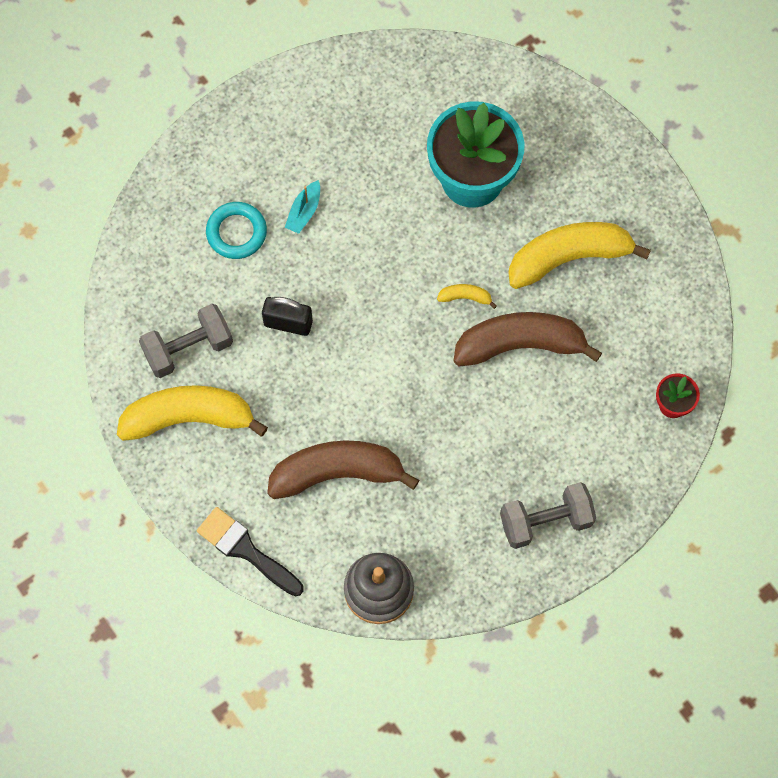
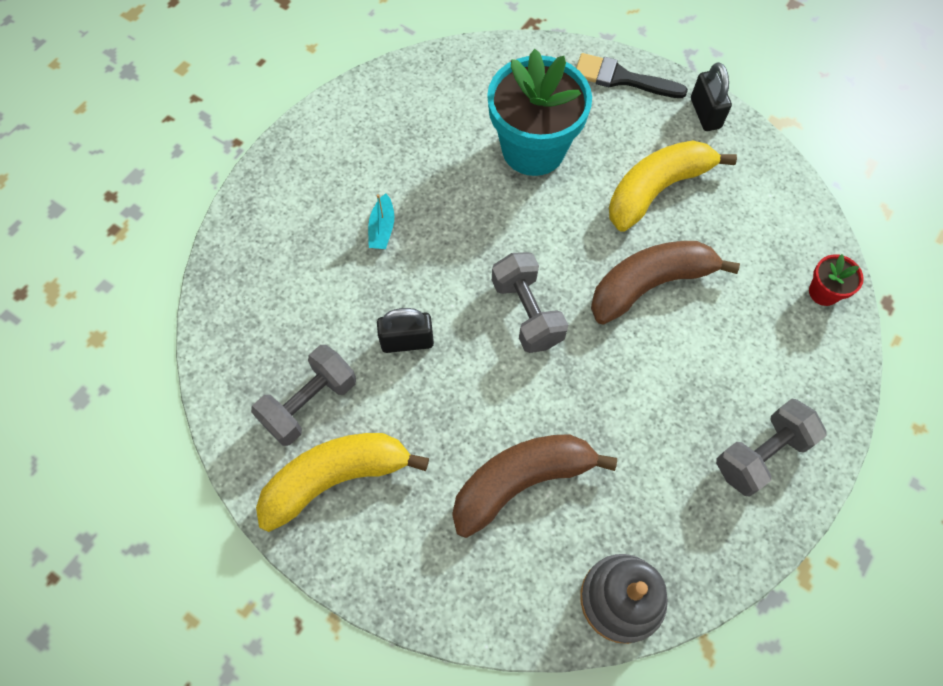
camera: 20 degrees left, 5 degrees down
black brush [197,507,304,596] -> black brush moved to [576,53,688,98]
turquoise ring [206,202,267,259] -> none
yellow banana [437,284,497,309] -> none
none -> grey dumbbell [492,252,568,353]
none -> black padlock [691,62,732,131]

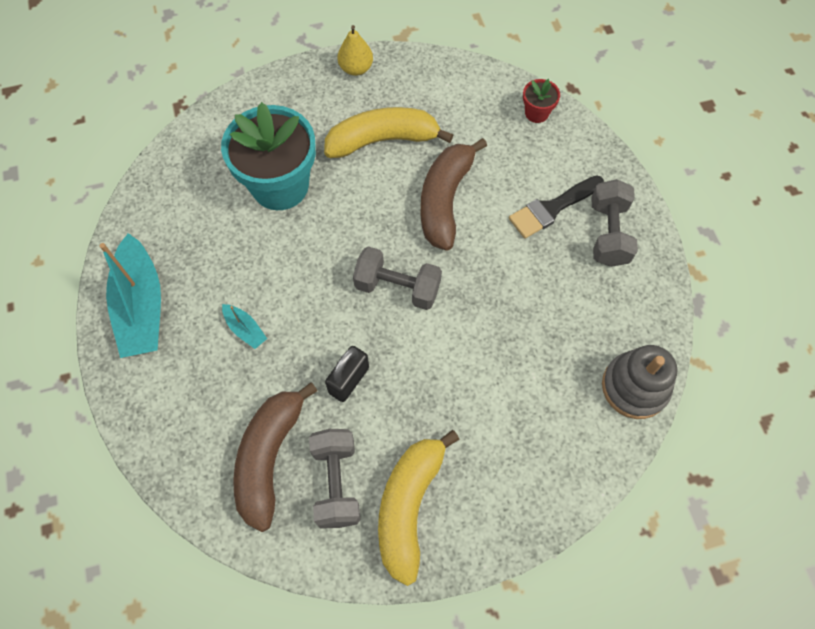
camera: 50 degrees left, 0 degrees up
brown banana [452,434,617,538] -> brown banana moved to [233,382,317,532]
black brush [576,53,688,98] -> black brush moved to [509,176,604,239]
yellow banana [609,141,737,232] -> yellow banana turned 75 degrees clockwise [324,107,453,158]
black padlock [691,62,732,131] -> yellow pear [337,25,373,76]
none -> turquoise boat [99,233,161,358]

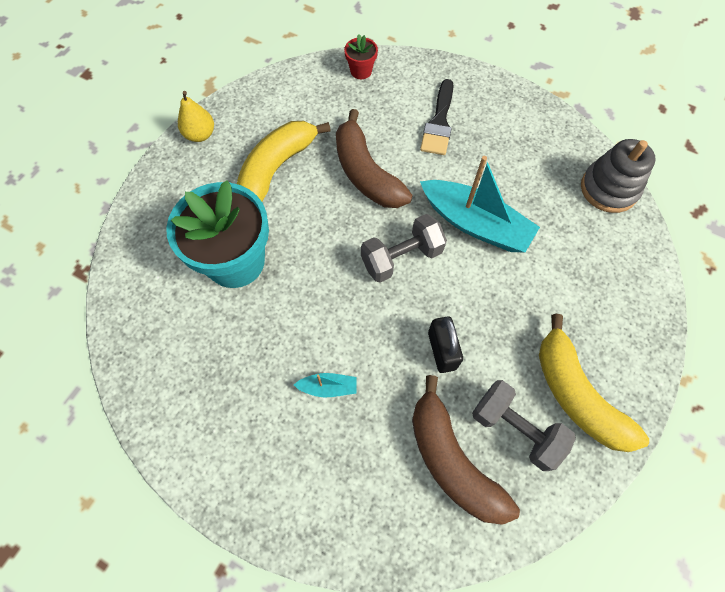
camera: 45 degrees left, 0 degrees up
turquoise boat [99,233,161,358] -> turquoise boat moved to [420,156,540,252]
grey dumbbell [591,179,638,267] -> none

